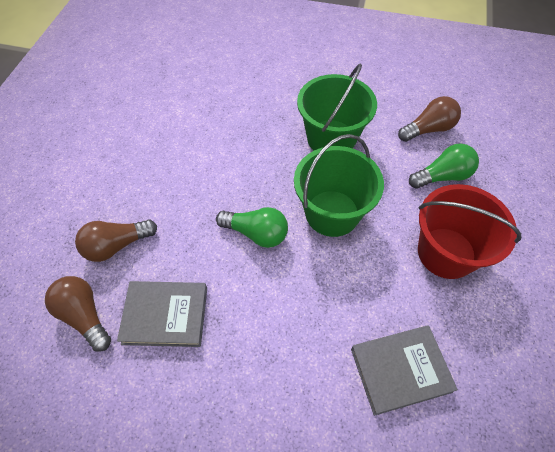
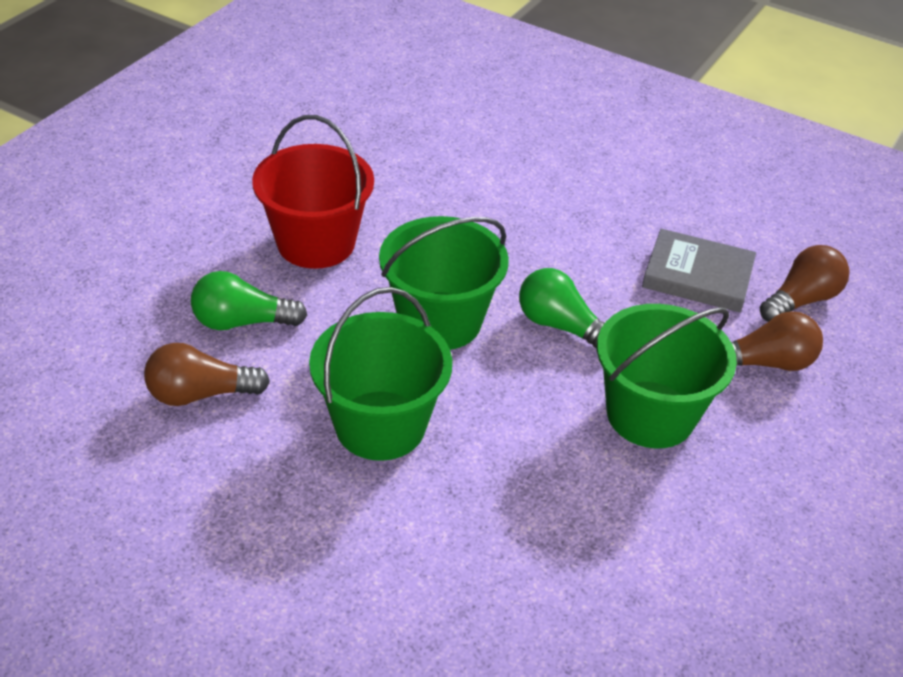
camera: 165 degrees left, 15 degrees down
brown light bulb [45,276,111,351] -> brown light bulb turned 105 degrees counterclockwise [760,245,850,322]
grey book [351,325,458,416] -> none
none -> green bucket [597,304,737,449]

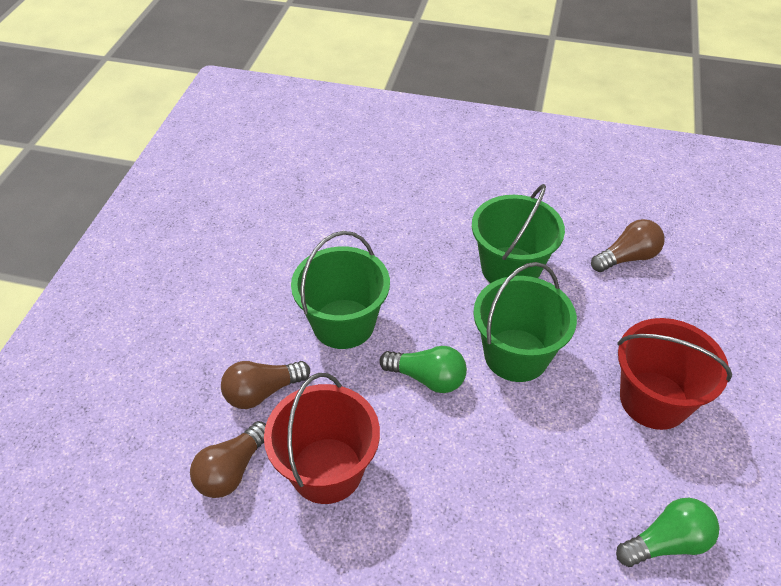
camera: 165 degrees right, 5 degrees up
green light bulb [191,271,307,330] -> green light bulb moved to [616,498,719,567]
grey book [642,229,756,313] -> red bucket [264,373,380,504]

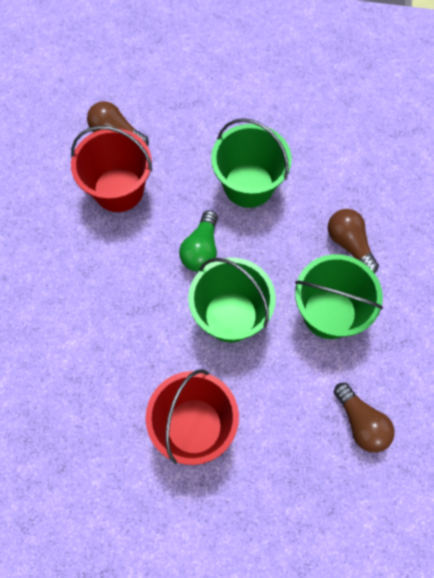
camera: 85 degrees right, 20 degrees up
brown light bulb [221,361,310,409] -> brown light bulb moved to [328,209,379,274]
green light bulb [616,498,719,567] -> none

